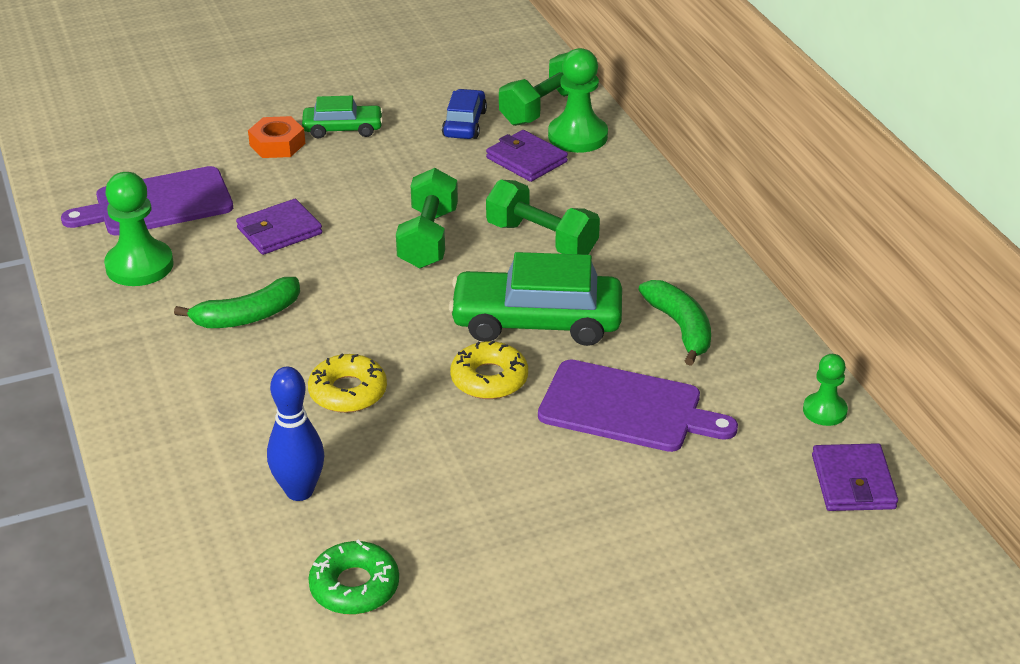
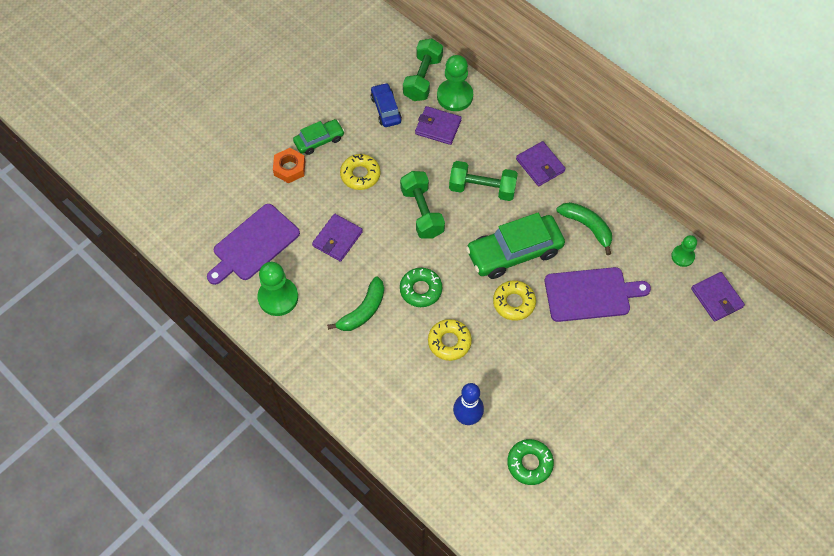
camera: 25 degrees left, 25 degrees up
none -> yellow donut [340,154,380,190]
none -> green donut [400,268,442,307]
none -> purple wallet [516,141,566,186]

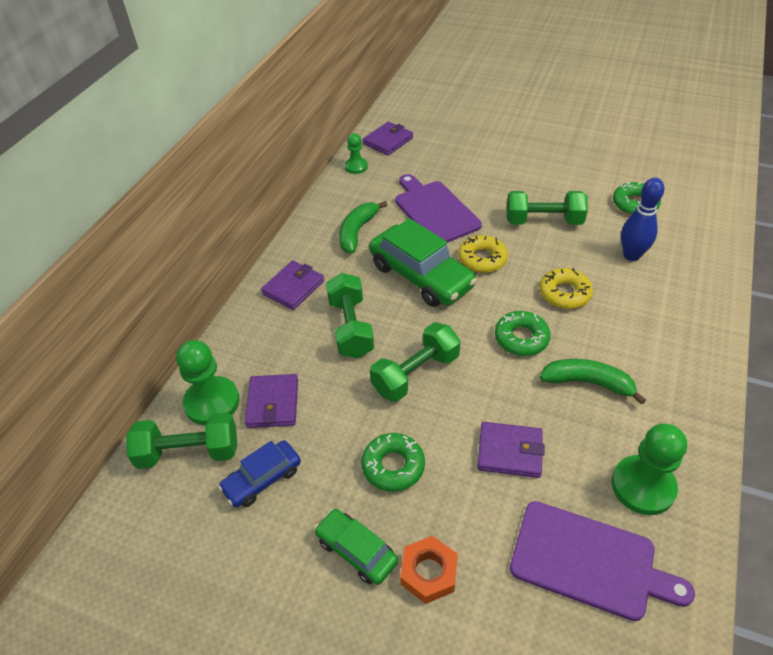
camera: 110 degrees left, 15 degrees down
yellow donut [340,154,380,190] -> green donut [361,433,425,492]
none -> green dumbbell [507,191,588,225]

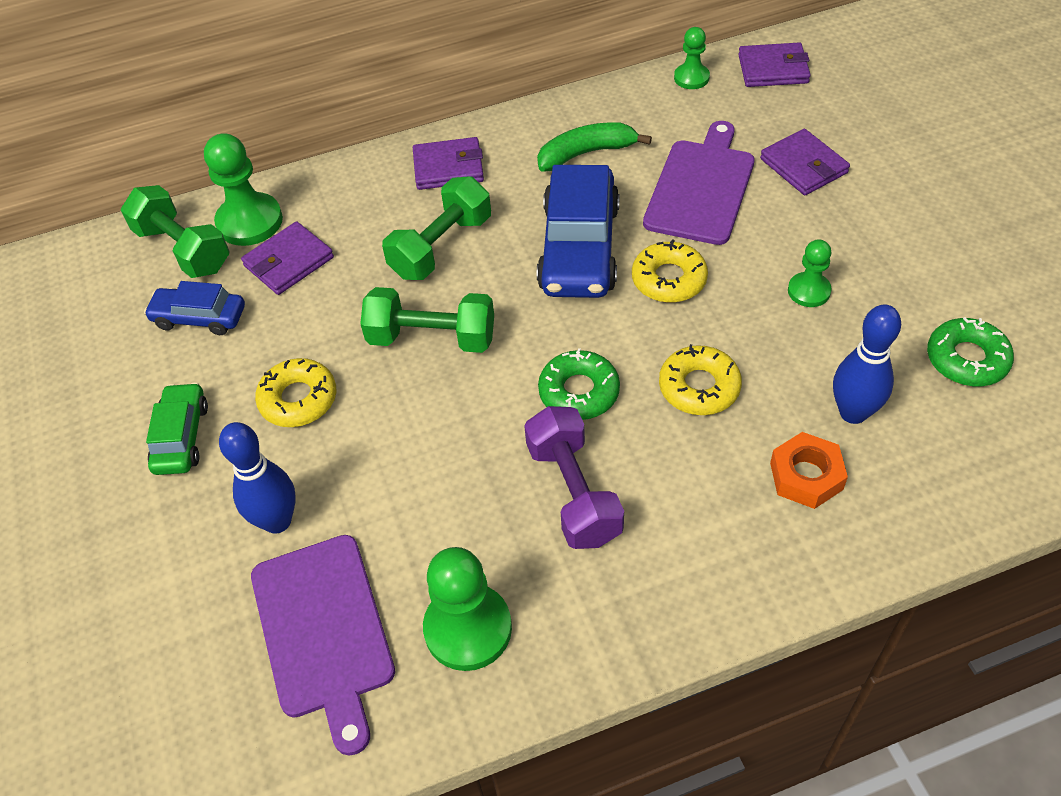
camera: 50 degrees right, 5 degrees up
green donut [361,433,425,492] -> yellow donut [255,358,336,427]
green car [369,218,477,307] -> blue car [537,165,620,298]
orange nut [400,536,458,604] -> orange nut moved to [770,432,848,509]
purple wallet [477,422,545,478] -> purple wallet moved to [760,129,850,195]
green dumbbell [507,191,588,225] -> green pawn [788,239,832,307]
green banana [540,359,646,405] -> purple dumbbell [524,406,624,549]
none -> blue bowling pin [219,422,296,533]

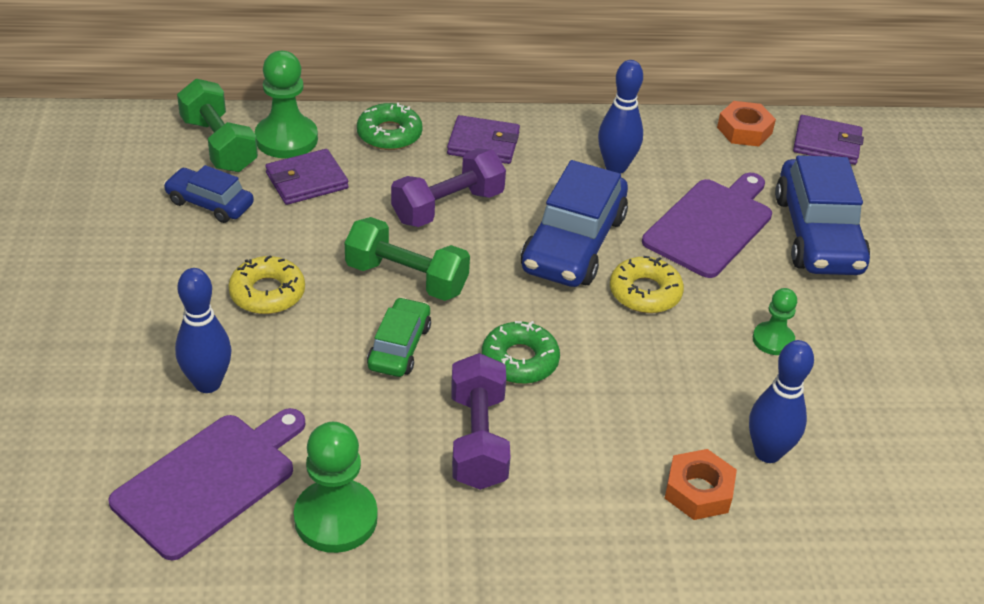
camera: 10 degrees right, 10 degrees down
green car [146,382,208,475] -> green car moved to [367,297,431,377]
purple cutting board [251,535,395,755] -> purple cutting board turned 135 degrees counterclockwise [108,408,306,560]
green dumbbell [382,176,491,280] -> purple dumbbell [391,148,506,227]
green banana [537,122,652,172] -> blue bowling pin [598,60,643,174]
yellow donut [659,344,742,415] -> none
green pawn [674,27,710,89] -> orange nut [717,101,776,147]
purple wallet [760,129,850,195] -> blue car [775,155,870,275]
green donut [927,317,1014,386] -> green donut moved to [357,103,423,150]

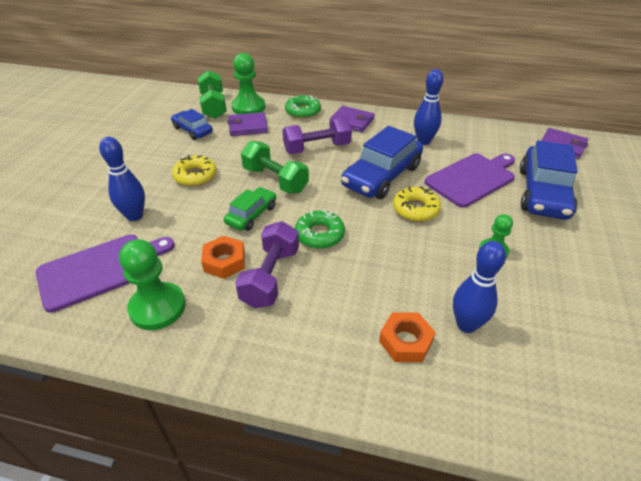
camera: 20 degrees right, 0 degrees up
orange nut [717,101,776,147] -> orange nut moved to [201,236,245,279]

